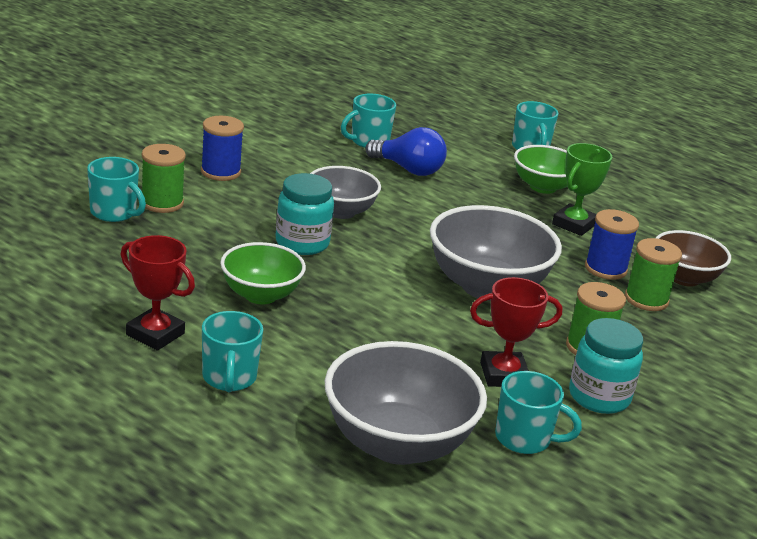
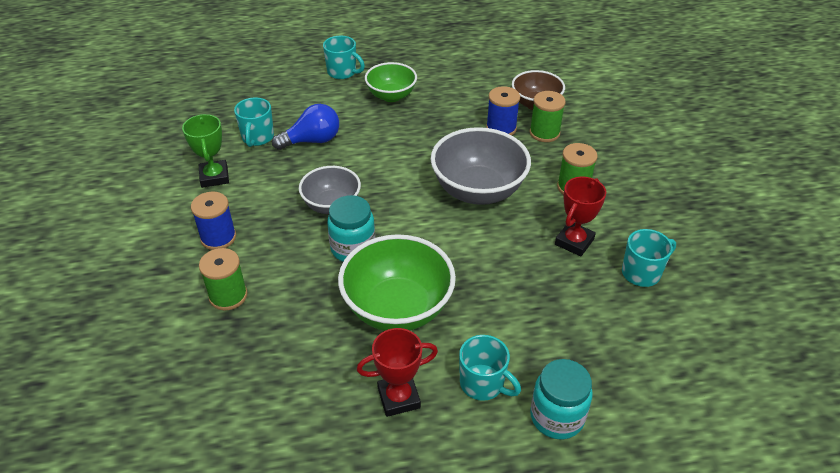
camera: 45 degrees left, 15 degrees up
turquoise mug [87,157,146,222] -> none
green bowl [220,242,306,304] -> green bowl [338,234,456,331], size x1.63
grey bowl [325,341,487,465] -> none
green trophy [552,143,612,236] -> green trophy moved to [182,114,229,188]
turquoise jar [569,318,643,414] -> turquoise jar moved to [530,359,593,439]

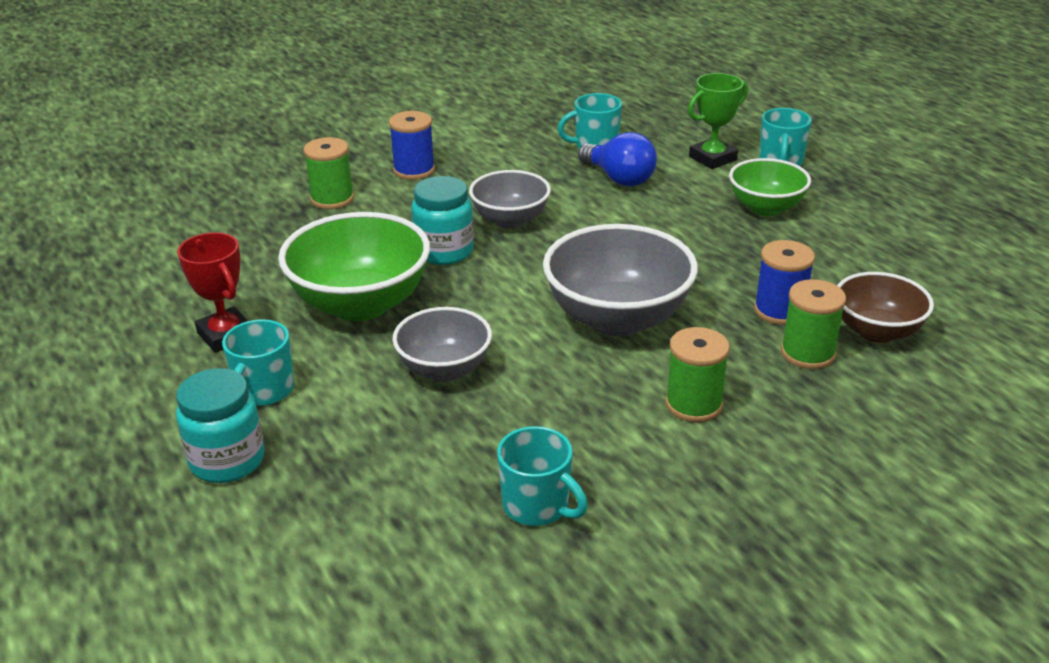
camera: 70 degrees right, 10 degrees down
green trophy [182,114,229,188] -> green trophy moved to [688,73,748,169]
red trophy [555,177,606,256] -> none
none -> grey bowl [392,307,492,382]

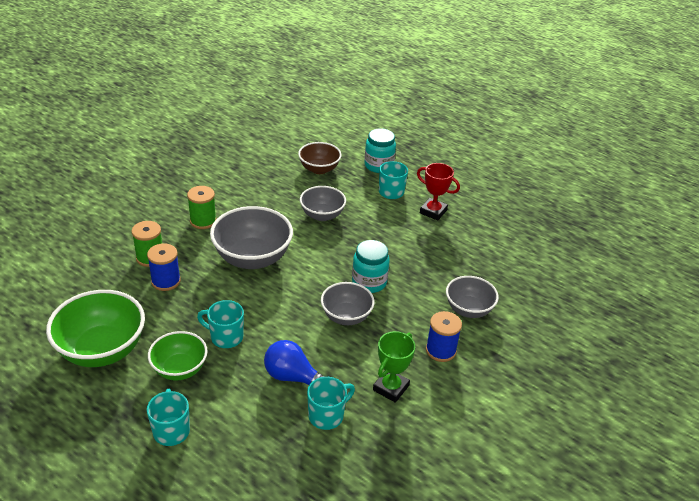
camera: 155 degrees right, 5 degrees up
green bowl [278,212,430,321] -> green bowl moved to [46,290,145,367]
green spool [303,137,354,209] -> grey bowl [446,276,499,318]
turquoise mug [497,426,588,526] -> turquoise mug moved to [197,300,244,348]
green trophy [688,73,748,169] -> green trophy moved to [373,331,415,403]
brown bowl [837,272,934,343] -> brown bowl moved to [298,142,341,174]

